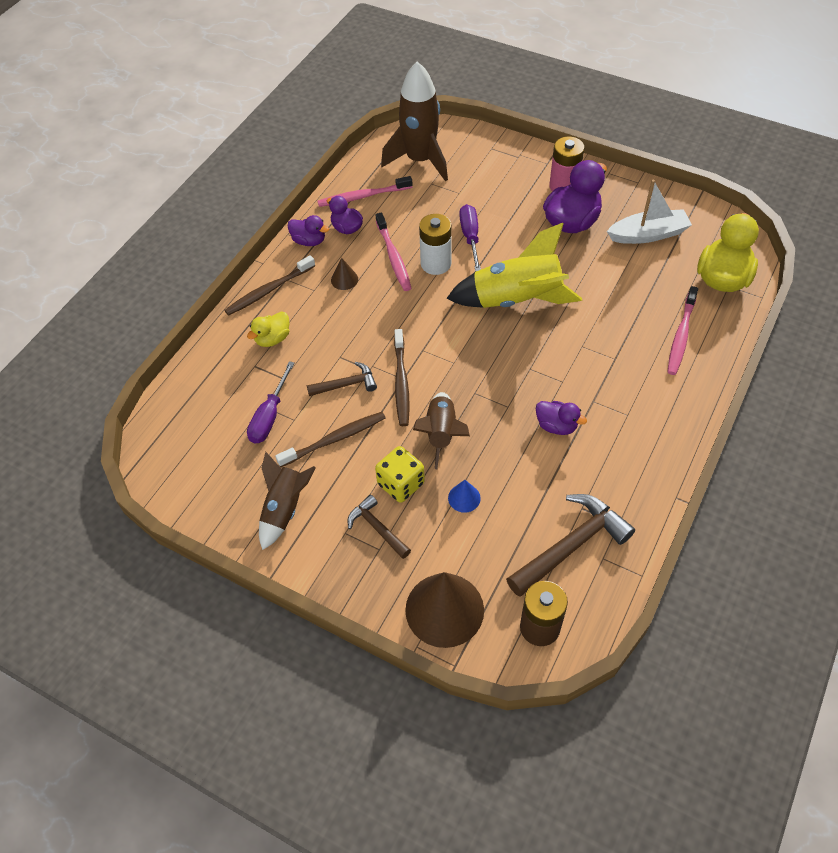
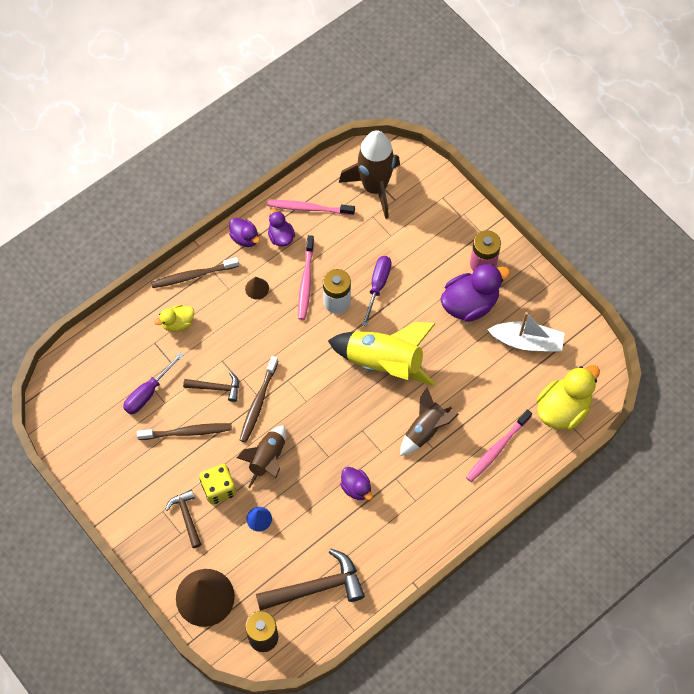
camera: 20 degrees right, 10 degrees up
brown rocket [259,452,316,550] -> brown rocket moved to [400,387,459,456]

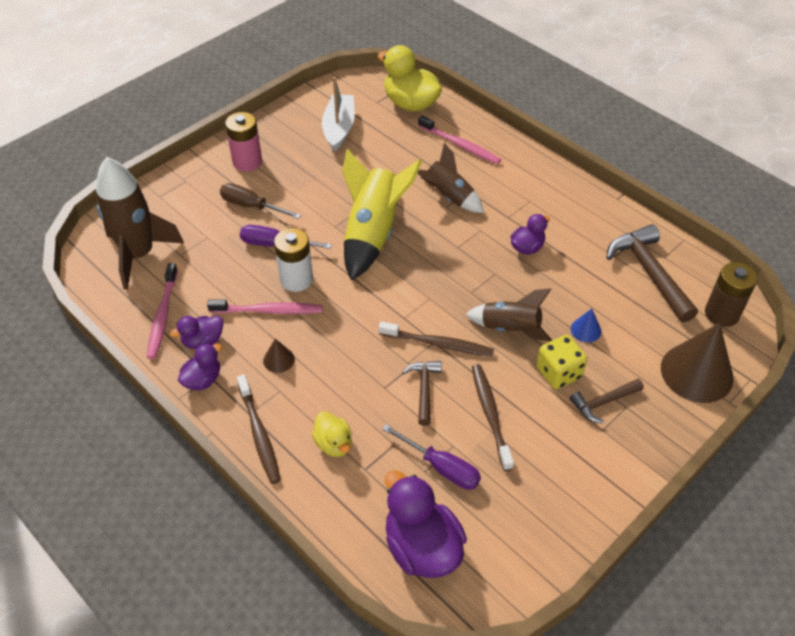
camera: 95 degrees left, 15 degrees down
purple duck [440,264,510,322] -> purple duck moved to [385,470,467,578]
none -> brown screwdriver [220,183,301,219]

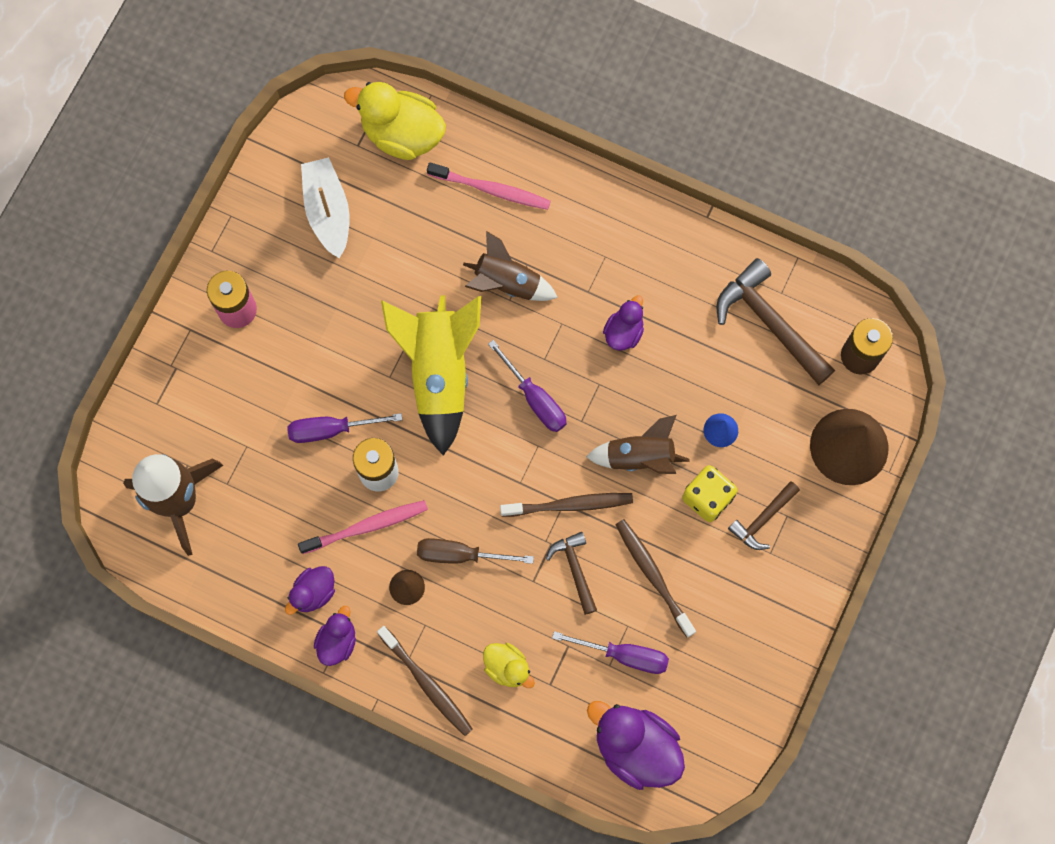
camera: 20 degrees left, 25 degrees up
pink toothbrush [147,263,178,359] -> none
brown screwdriver [220,183,301,219] -> brown screwdriver moved to [417,538,534,564]
none -> purple screwdriver [488,340,567,432]

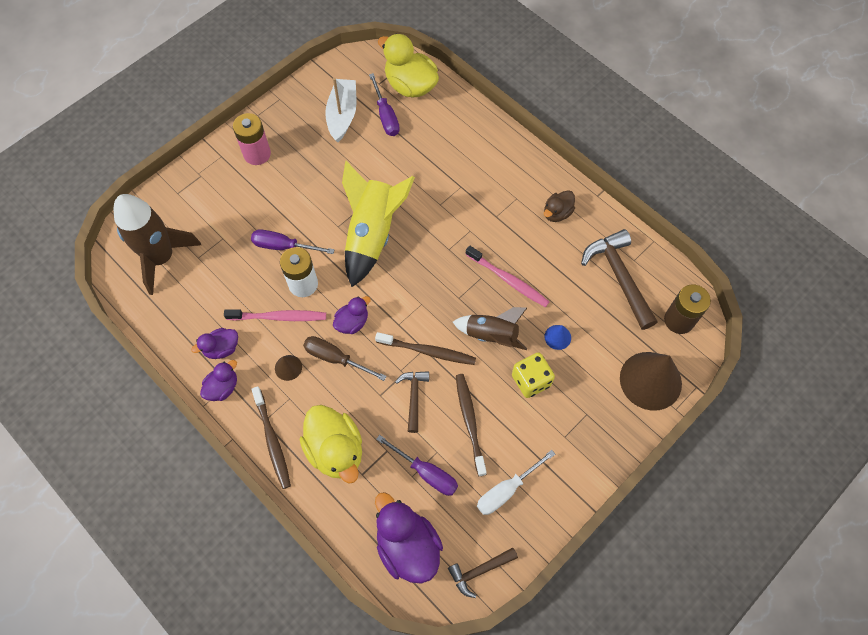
camera: 20 degrees right, 10 degrees down
pink toothbrush [427,162,551,210] -> pink toothbrush moved to [465,246,549,307]
brown rocket [463,231,558,301] -> none
yellow duck [483,643,535,688] -> yellow duck [300,405,362,483], size x1.82
purple screwdriver [488,340,567,432] -> purple screwdriver moved to [369,73,400,136]
purple duck [603,295,644,351] -> purple duck moved to [333,296,371,334]
brown hammer [728,481,800,550] -> brown hammer moved to [448,547,518,598]
none -> white screwdriver [477,450,555,515]
none -> brown duck [544,190,575,222]

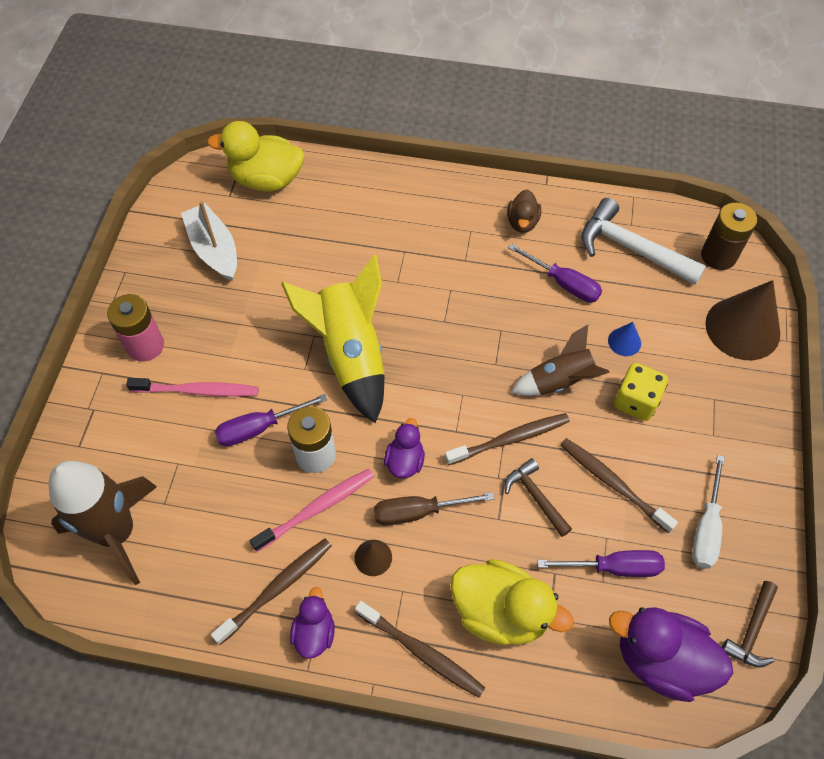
camera: 35 degrees left, 5 degrees down
purple duck [191,328,238,359] -> brown toothbrush [211,539,332,645]
purple screwdriver [369,73,400,136] -> purple screwdriver moved to [508,243,602,303]
pink toothbrush [465,246,549,307] -> pink toothbrush moved to [126,378,259,397]
brown hammer [581,229,657,330] -> white hammer [581,198,706,285]

